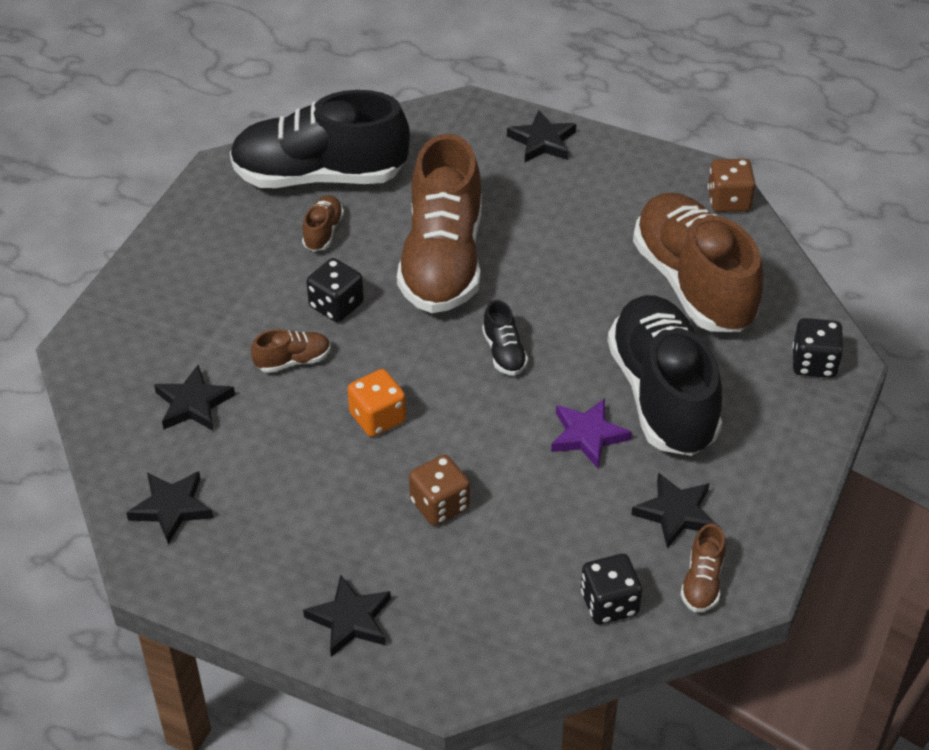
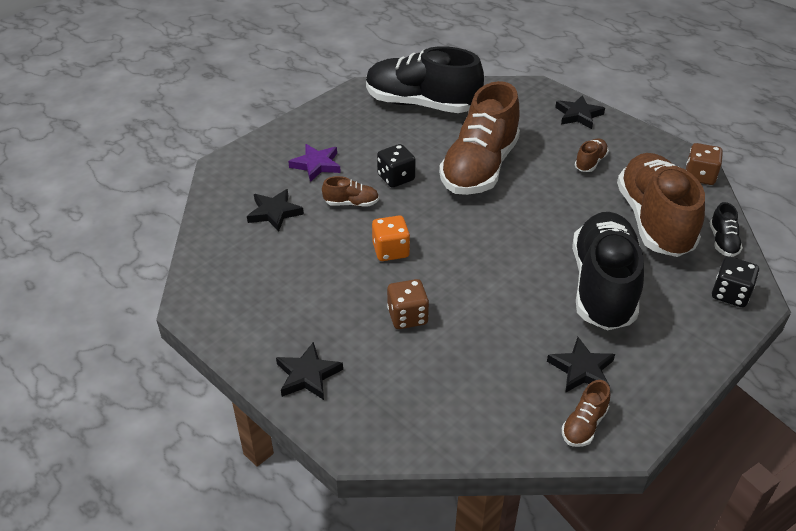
camera: 20 degrees right, 5 degrees down
black star [126,471,213,544] -> none
brown shoe [302,195,344,251] -> brown shoe moved to [575,139,609,172]
black shoe [482,300,528,376] -> black shoe moved to [710,202,743,257]
purple star [551,398,632,468] -> purple star moved to [288,144,341,182]
black dice [581,554,642,624] -> none

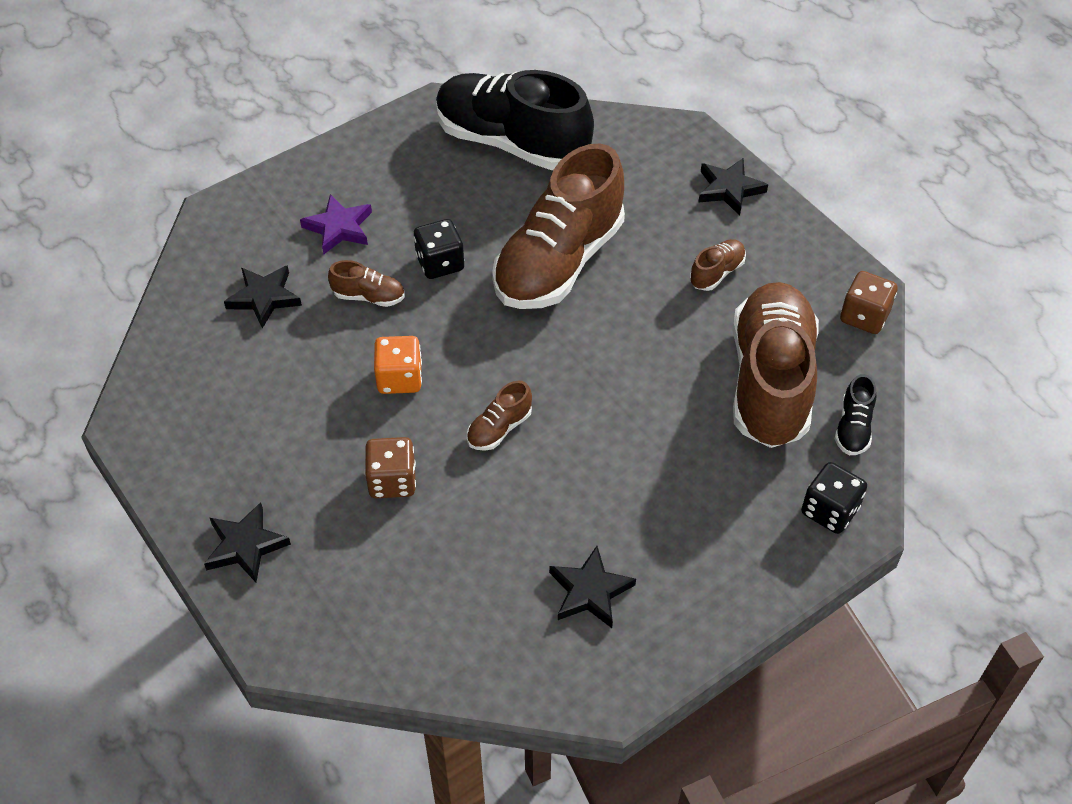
camera: 10 degrees right, 10 degrees up
brown shoe [562,380,610,447] -> brown shoe moved to [467,381,532,451]
black shoe [572,212,644,330] -> none

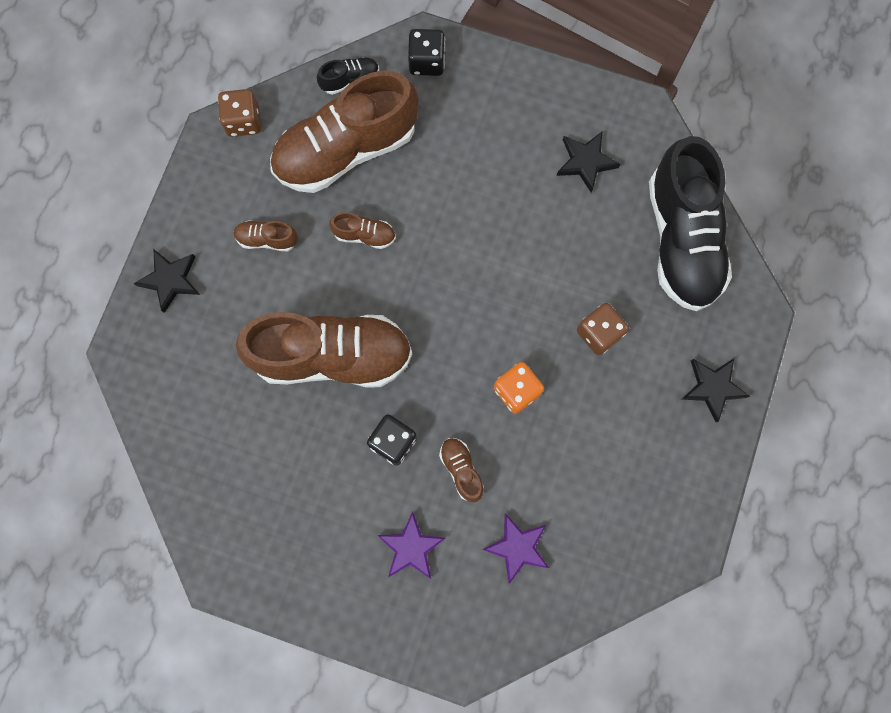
camera: 125 degrees left, 25 degrees up
black star [224,265,302,328] -> purple star [482,514,549,584]
black shoe [436,70,594,170] -> black shoe moved to [649,136,732,311]
brown shoe [467,381,532,451] -> brown shoe moved to [329,212,396,249]

